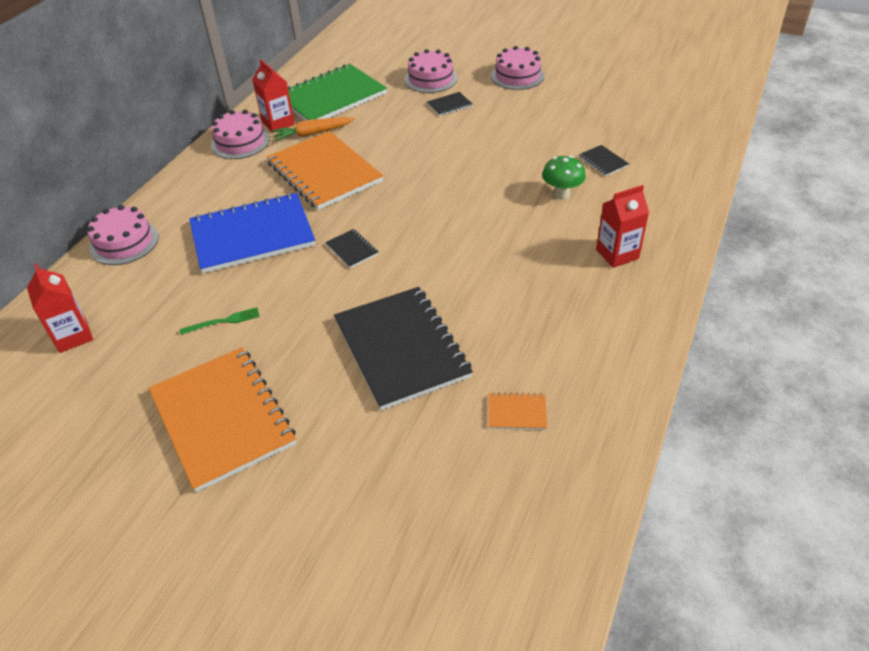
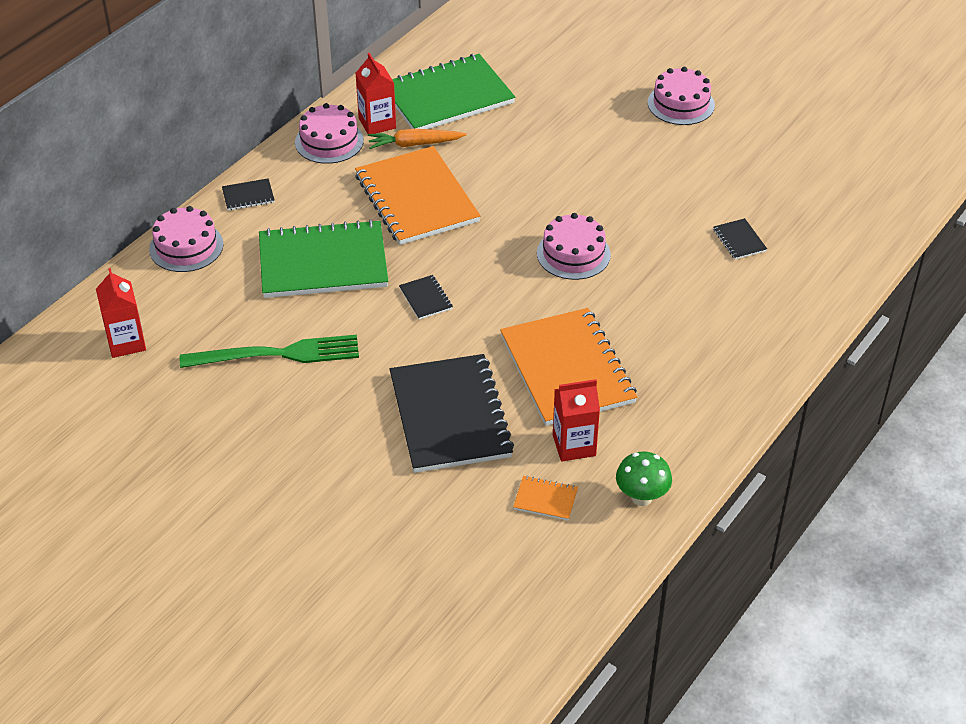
camera: 10 degrees right, 0 degrees up
orange notebook [149,347,296,492] -> orange notebook moved to [500,308,637,426]
green fork [180,307,260,335] -> green fork [180,335,359,368], size x2.17
blue notebook [189,193,315,273] -> green notebook [259,219,388,298]
pink cake [405,49,458,93] -> pink cake moved to [537,213,611,280]
black notebook [427,92,472,116] -> black notebook moved to [222,178,274,210]
green mushroom [542,156,586,200] -> green mushroom moved to [616,451,672,506]
red carton [596,185,649,268] -> red carton moved to [553,379,600,462]

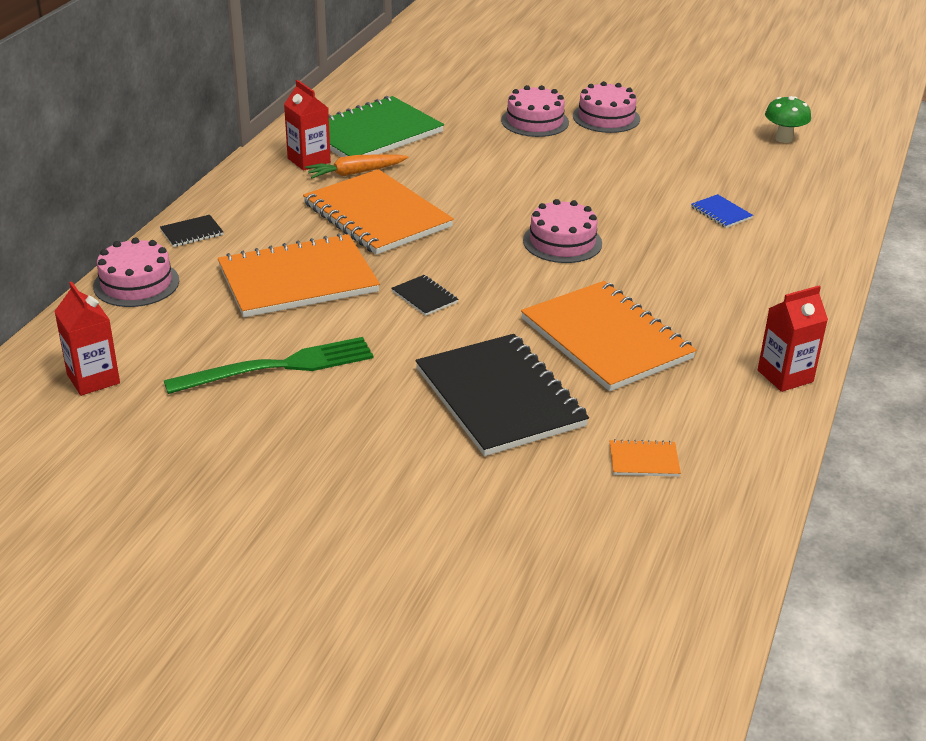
camera: 15 degrees left, 10 degrees down
green notebook [259,219,388,298] -> orange notebook [218,233,380,317]
pink cake [295,103,364,164] -> pink cake moved to [501,85,569,137]
red carton [553,379,600,462] -> red carton moved to [758,286,828,392]
green mushroom [616,451,672,506] -> green mushroom moved to [765,96,811,143]
black notebook [713,218,767,259] -> blue notebook [691,194,753,228]

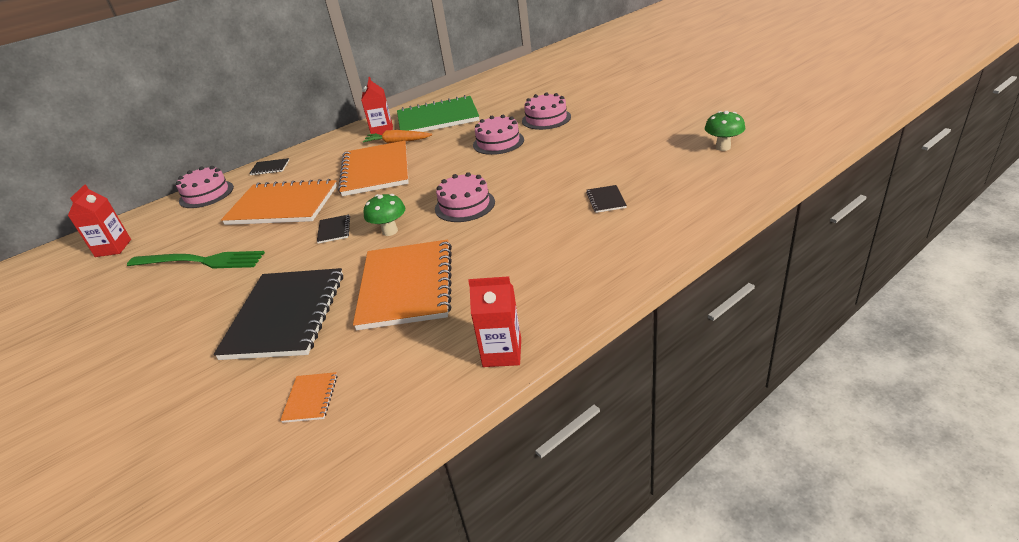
camera: 35 degrees right, 0 degrees up
pink cake [573,81,640,133] -> pink cake moved to [473,115,524,155]
orange notebook [610,439,681,477] -> orange notebook turned 60 degrees clockwise [280,372,338,423]
blue notebook [691,194,753,228] -> black notebook [586,185,627,213]
none -> green mushroom [364,194,405,236]

